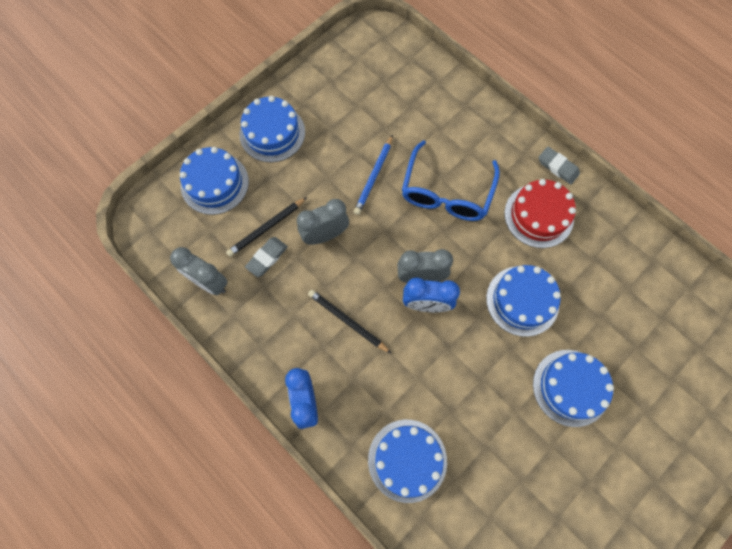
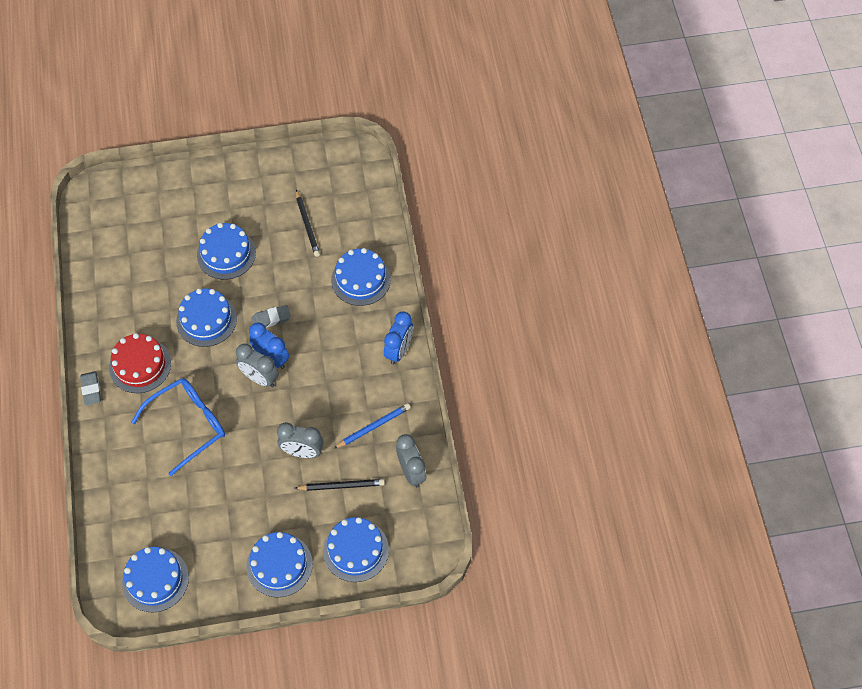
camera: 145 degrees left, 10 degrees down
grey eraser [245,237,288,277] -> grey eraser moved to [251,305,291,327]
black pencil [308,289,392,354] -> black pencil moved to [296,190,320,257]
blue pencil [354,135,393,215] -> blue pencil moved to [333,403,411,449]
none -> blue cake [122,547,189,612]

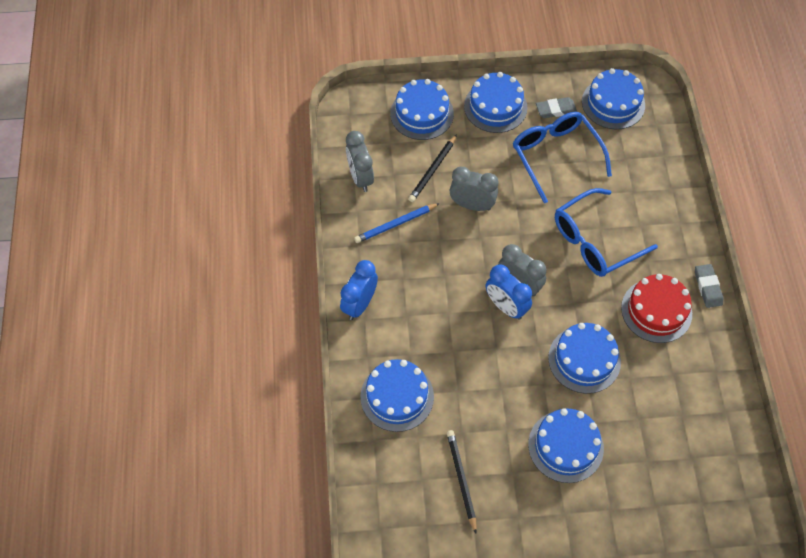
camera: 175 degrees left, 0 degrees up
grey eraser [251,305,291,327] -> grey eraser moved to [536,97,577,118]
black pencil [294,479,385,491] -> black pencil turned 60 degrees counterclockwise [408,134,457,202]
none -> blue glasses [513,112,612,203]

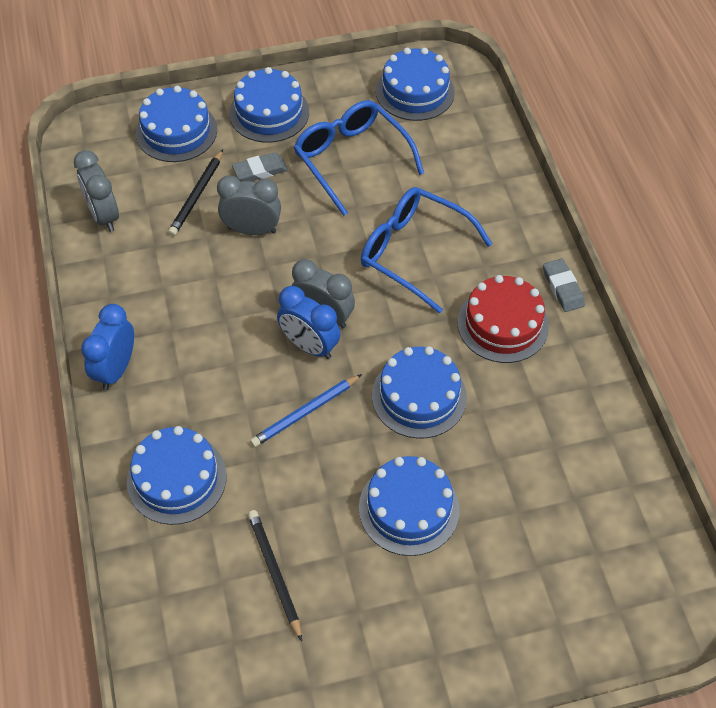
camera: 10 degrees left, 5 degrees down
blue pencil [354,203,440,243] -> blue pencil moved to [250,374,362,447]
grey eraser [536,97,577,118] -> grey eraser moved to [232,153,288,181]
blue glasses [555,188,658,277] -> blue glasses turned 75 degrees clockwise [361,187,492,314]

